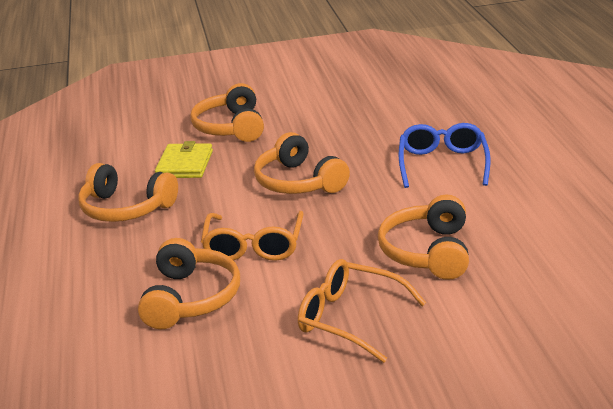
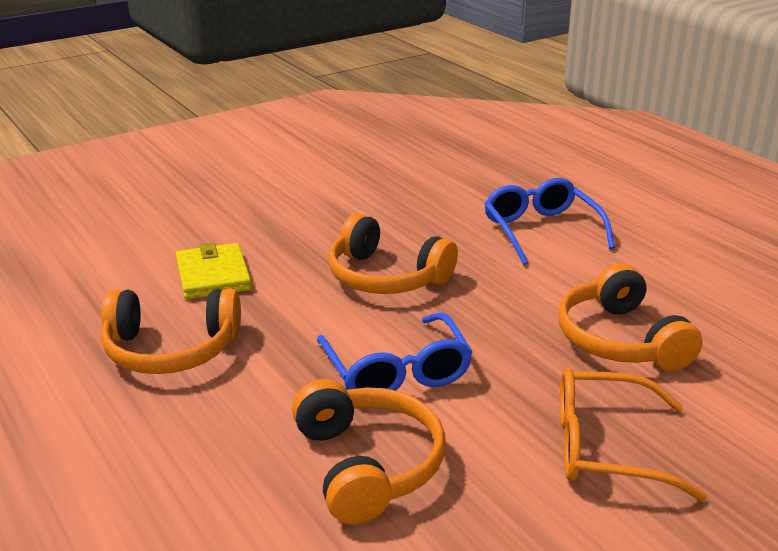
camera: 25 degrees left, 0 degrees up
orange headphones [190,83,264,142] -> none
orange glasses [201,211,304,261] -> blue glasses [317,312,473,391]

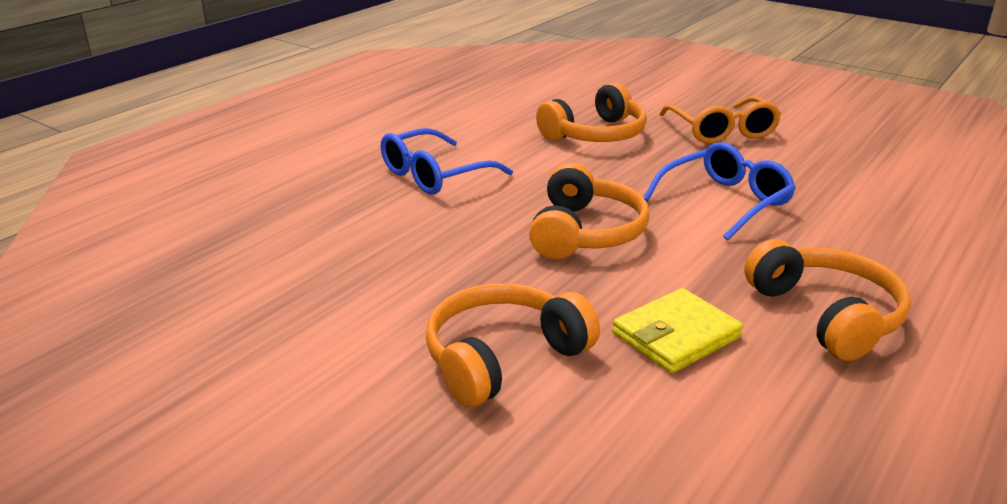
camera: 110 degrees left, 0 degrees up
orange headphones [292,379,446,525] -> orange headphones moved to [426,283,600,407]

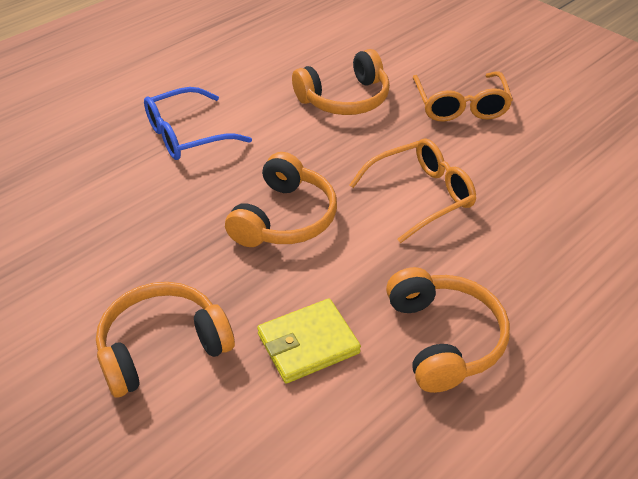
camera: 10 degrees right, 15 degrees up
blue glasses [643,142,796,241] -> orange glasses [349,138,476,243]

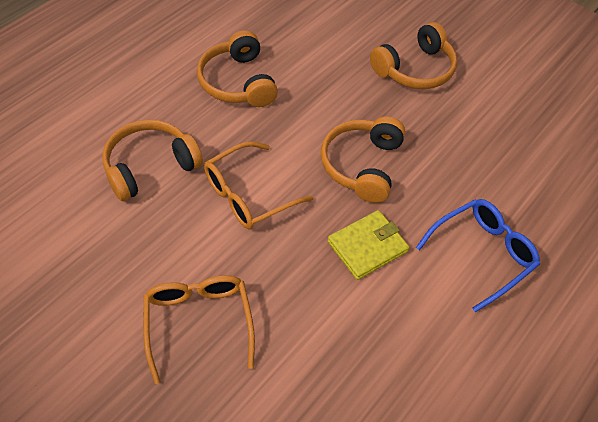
camera: 170 degrees right, 10 degrees up
yellow wallet [257,298,361,383] -> yellow wallet moved to [328,210,409,280]
orange headphones [292,49,390,115] -> orange headphones moved to [103,119,203,201]

